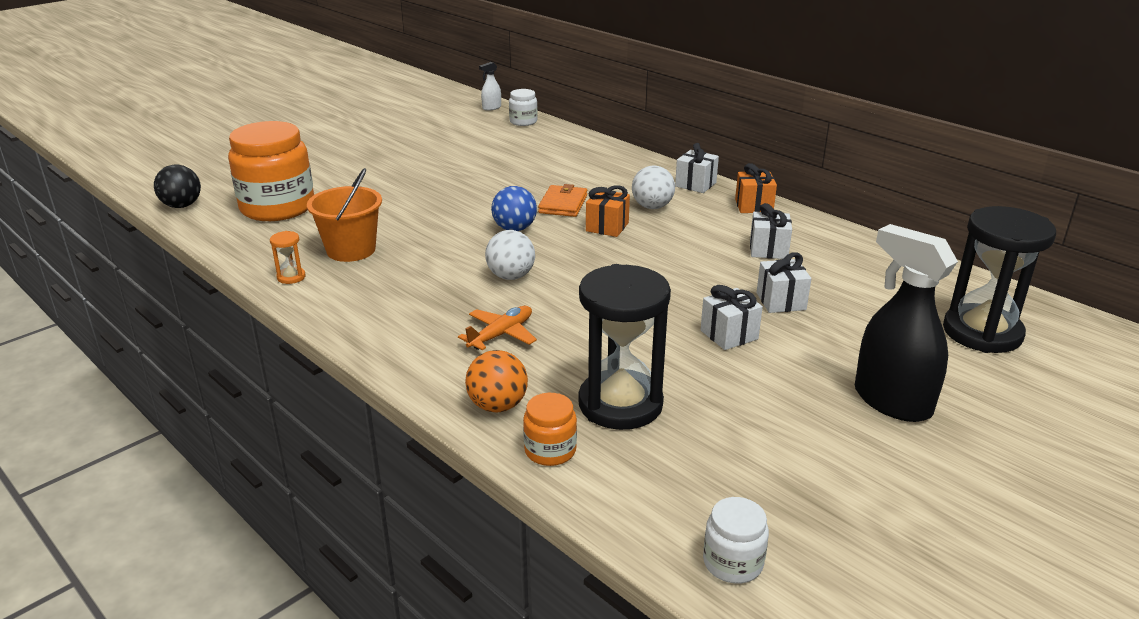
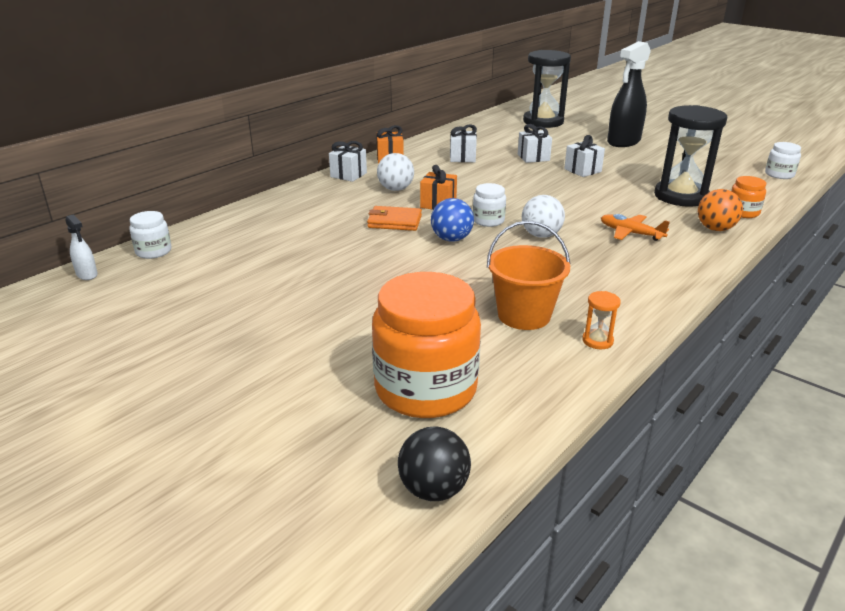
camera: 95 degrees left, 0 degrees up
none -> white jar [473,183,506,227]

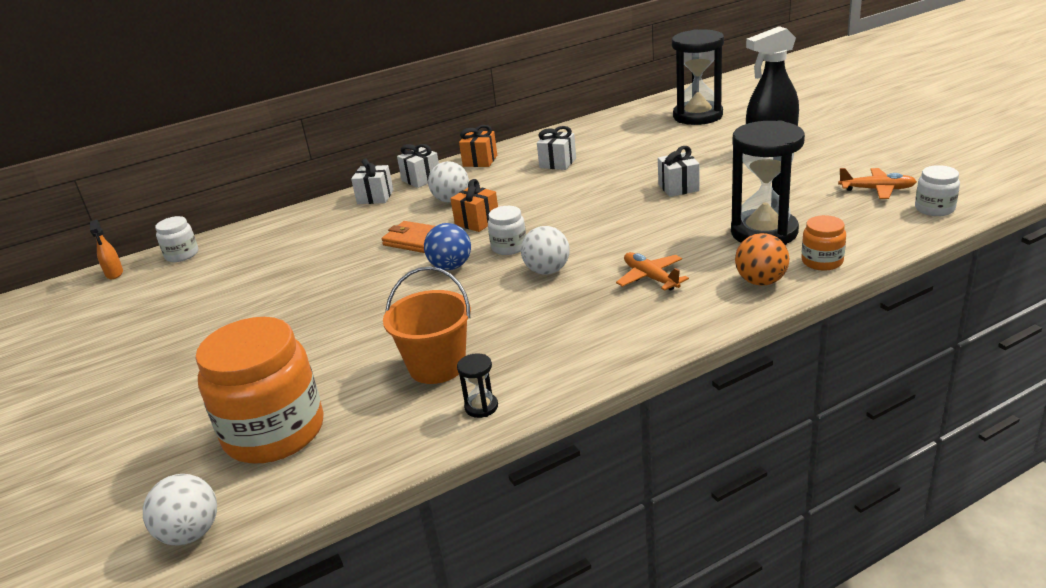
camera: 25 degrees right, 0 degrees up
white spray bottle [65,214,98,280] -> orange spray bottle [90,220,123,279]
black ball [398,427,471,501] -> white ball [143,474,217,545]
white gift [518,124,552,163] -> white gift moved to [351,158,393,204]
orange hourglass [582,291,621,349] -> black hourglass [457,353,498,418]
none -> orange plane [838,168,917,199]

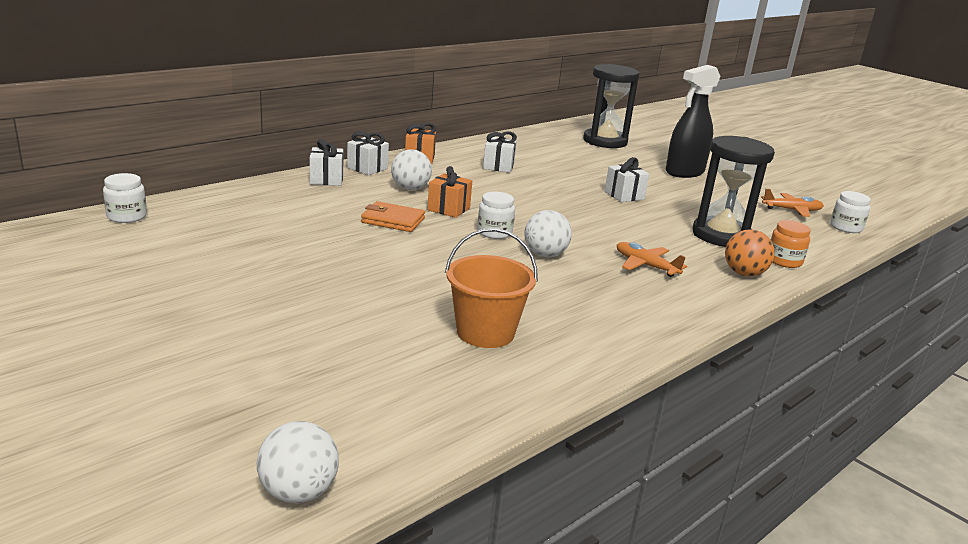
camera: 20 degrees left, 5 degrees down
orange spray bottle [90,220,123,279] -> none
orange jar [195,317,323,463] -> none
blue ball [424,223,471,270] -> none
black hourglass [457,353,498,418] -> none

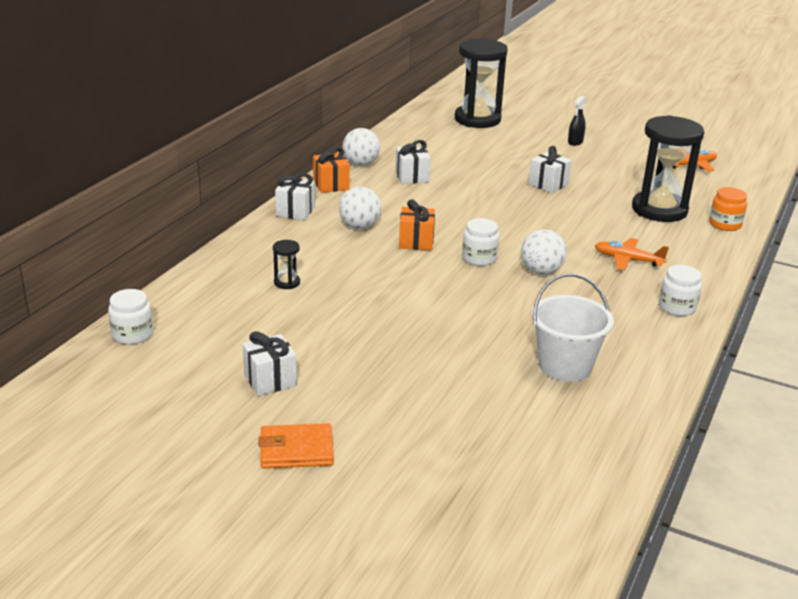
camera: 20 degrees left, 5 degrees up
white ball [257,421,339,503] -> white ball moved to [343,128,380,166]
white gift [310,139,343,186] -> white gift moved to [243,331,297,396]
orange wallet [361,201,425,232] -> orange wallet moved to [258,423,334,469]
orange bucket [445,228,538,348] -> white bucket [532,273,614,382]
black spray bottle [666,65,721,178] -> black spray bottle [568,96,586,146], size x0.45
orange ball [725,229,775,276] -> none
white jar [830,191,871,233] -> white jar moved to [659,265,702,316]
none -> black hourglass [273,240,300,289]

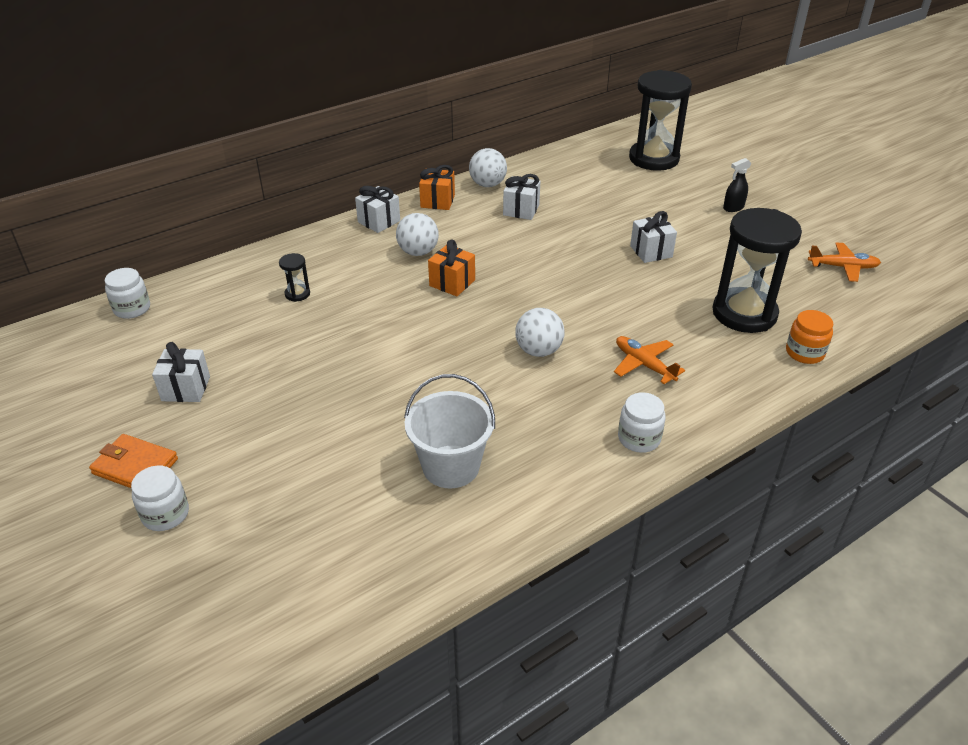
camera: 30 degrees right, 10 degrees up
white jar [462,218,499,266] -> white jar moved to [131,466,189,531]

